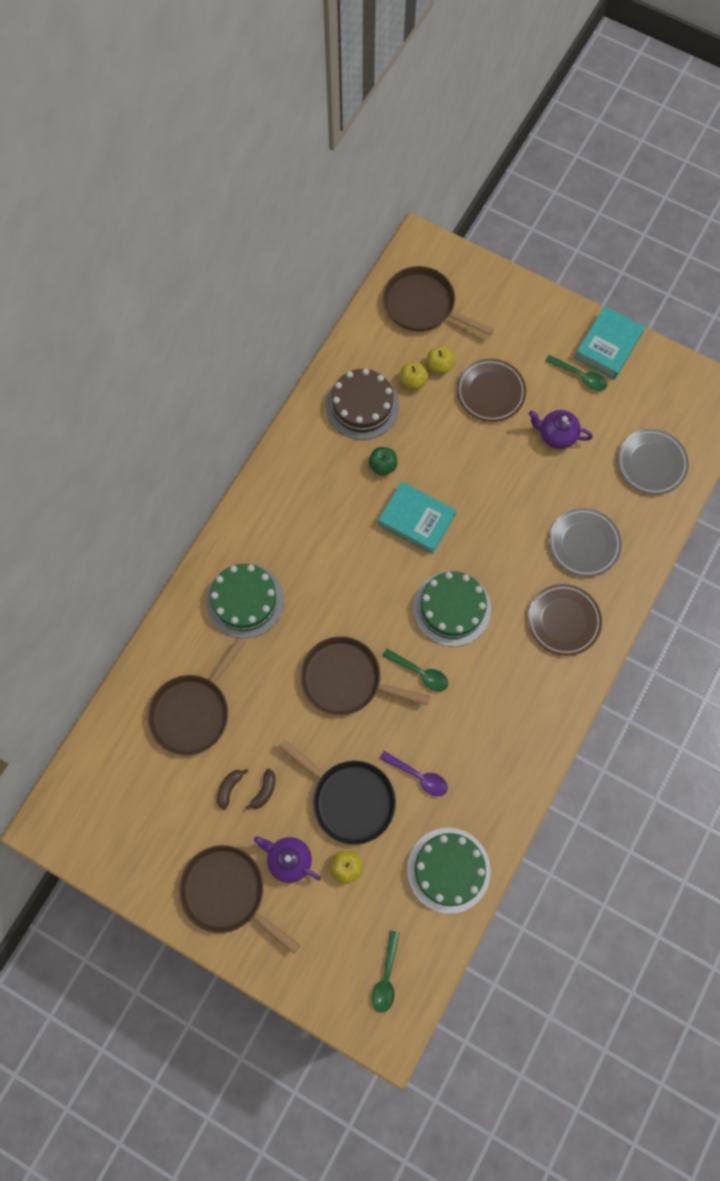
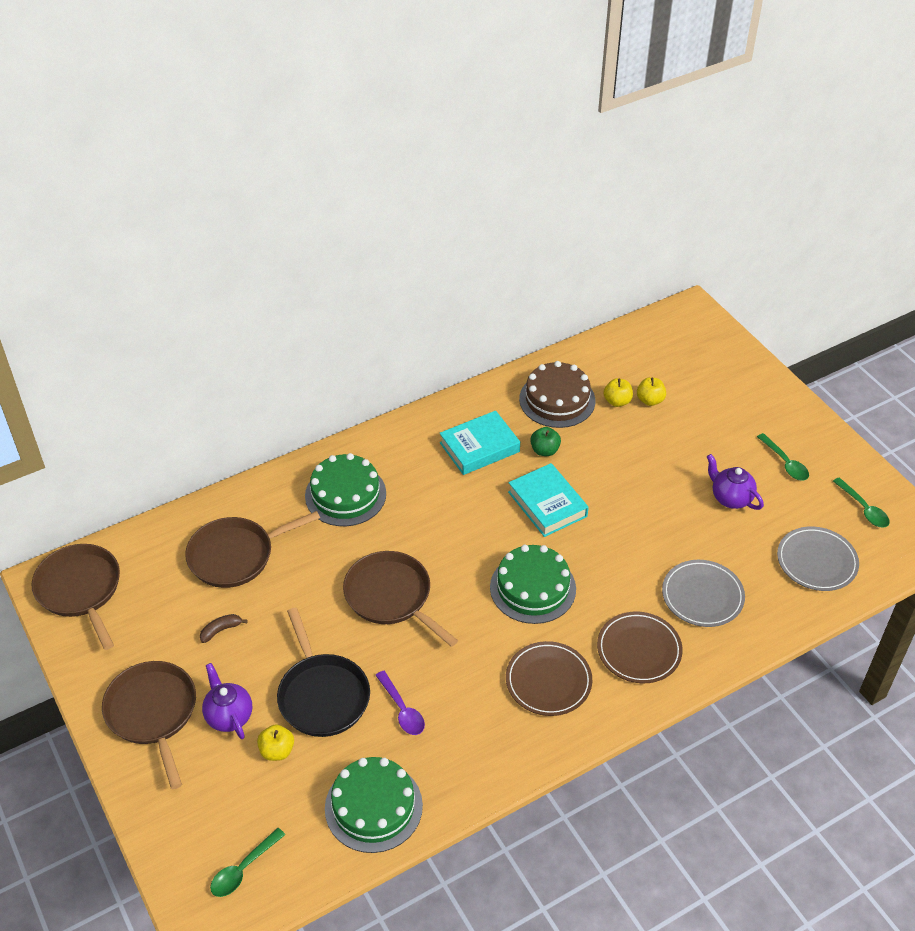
camera: 30 degrees right, 25 degrees down
brown banana [245,769,275,810] -> none
brown pan [383,266,494,335] -> brown pan moved to [32,544,120,650]
green spoon [383,648,448,691] -> green spoon moved to [833,477,890,528]
brown plate [457,359,526,422] -> brown plate moved to [506,641,592,716]
turquoise book [574,306,645,379] -> turquoise book moved to [440,411,520,475]

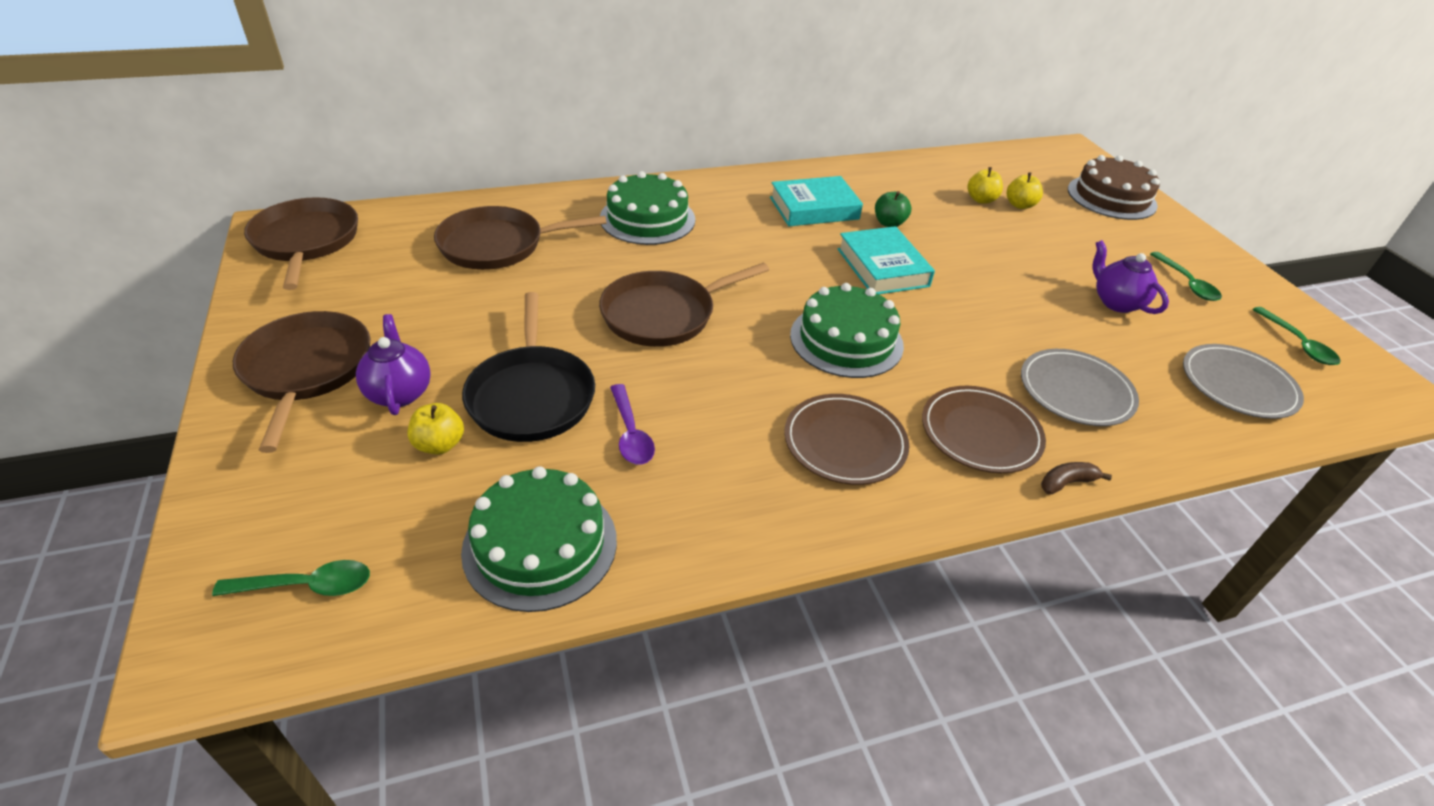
camera: 10 degrees right, 5 degrees down
brown banana [200,614,248,643] -> brown banana moved to [1041,462,1112,494]
green spoon [210,828,285,897] -> green spoon turned 150 degrees counterclockwise [212,560,370,596]
brown pan [343,551,458,647] -> brown pan turned 90 degrees counterclockwise [599,263,769,347]
brown cake [519,361,595,428] -> brown cake moved to [1068,155,1160,220]

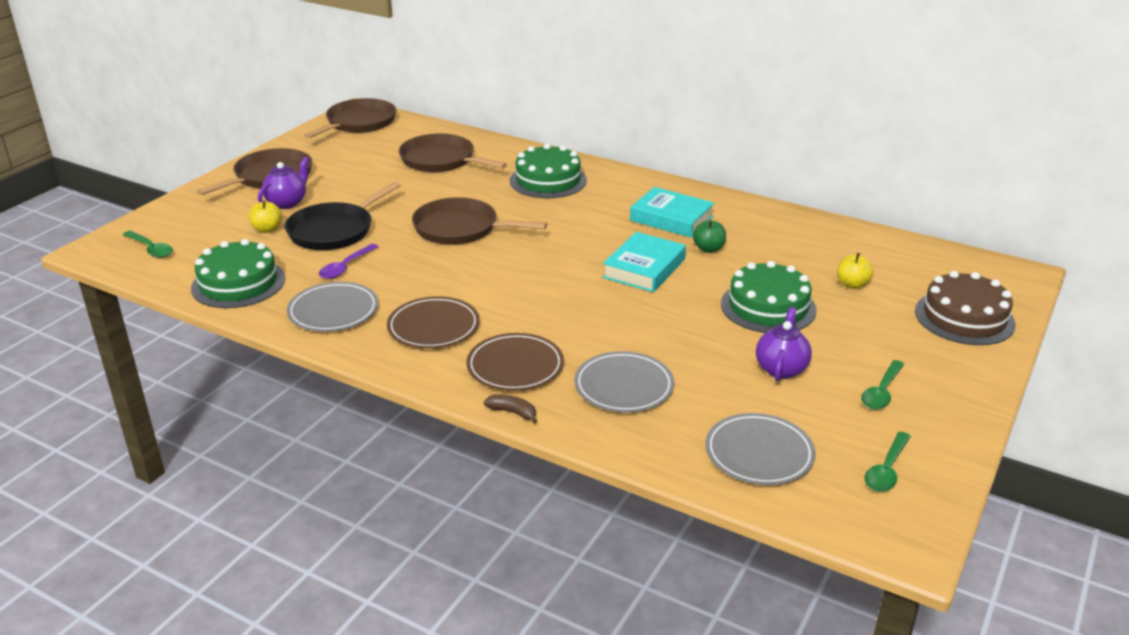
camera: 50 degrees right, 10 degrees down
green cake [790,283,904,378] -> green cake moved to [721,261,817,333]
yellow apple [967,167,1003,204] -> none
none -> grey plate [287,282,378,332]

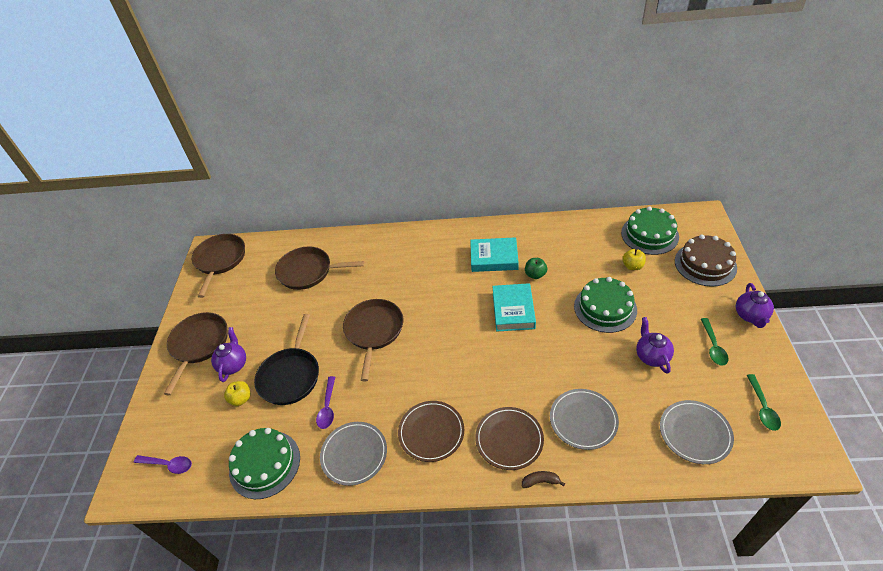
camera: 25 degrees left, 15 degrees up
green spoon [123,231,173,258] -> purple spoon [134,455,192,474]
brown pan [412,197,547,245] -> brown pan turned 105 degrees clockwise [343,299,403,382]
green cake [510,144,587,198] -> green cake moved to [621,206,679,255]
none -> purple teapot [736,283,774,328]

